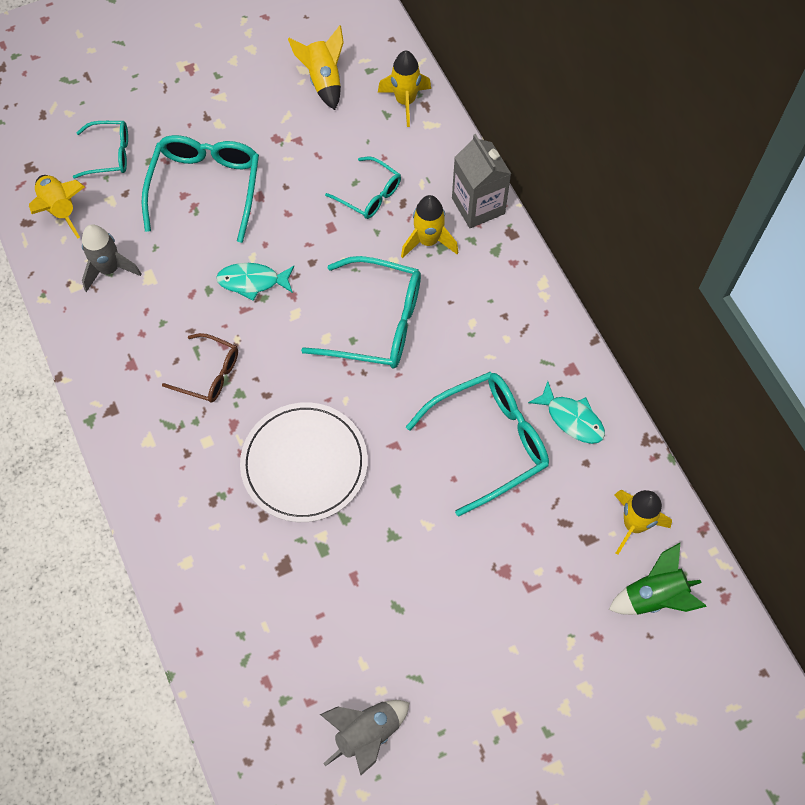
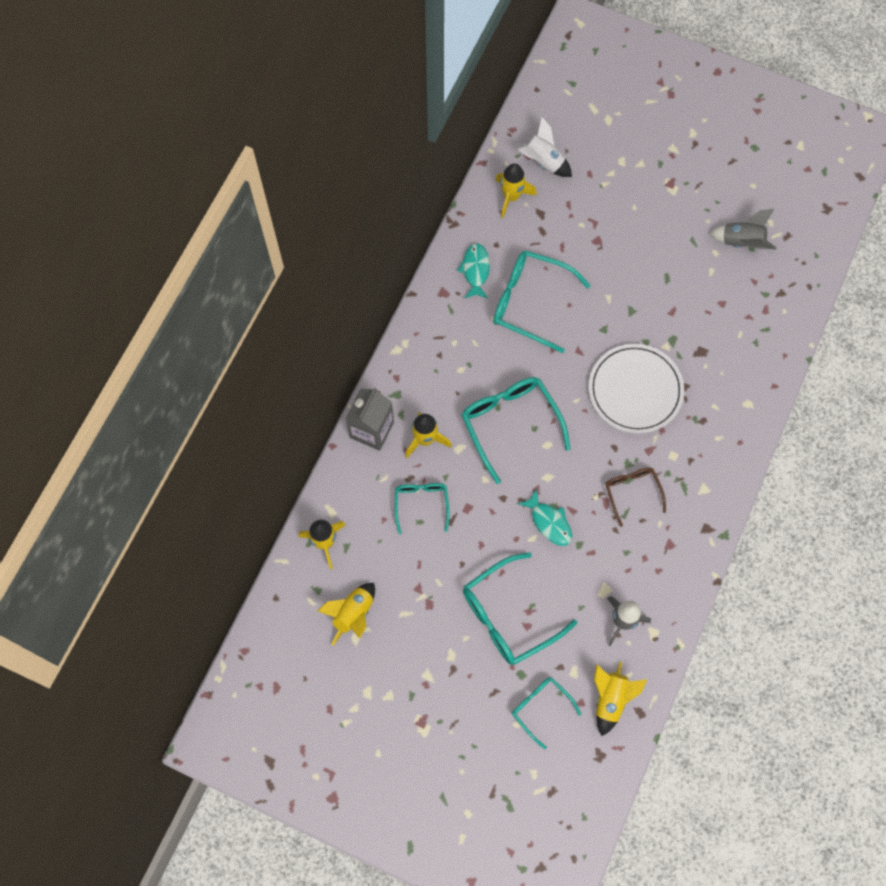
camera: 130 degrees left, 5 degrees up
green rocket [609,543,707,615] -> white rocket [515,117,572,177]

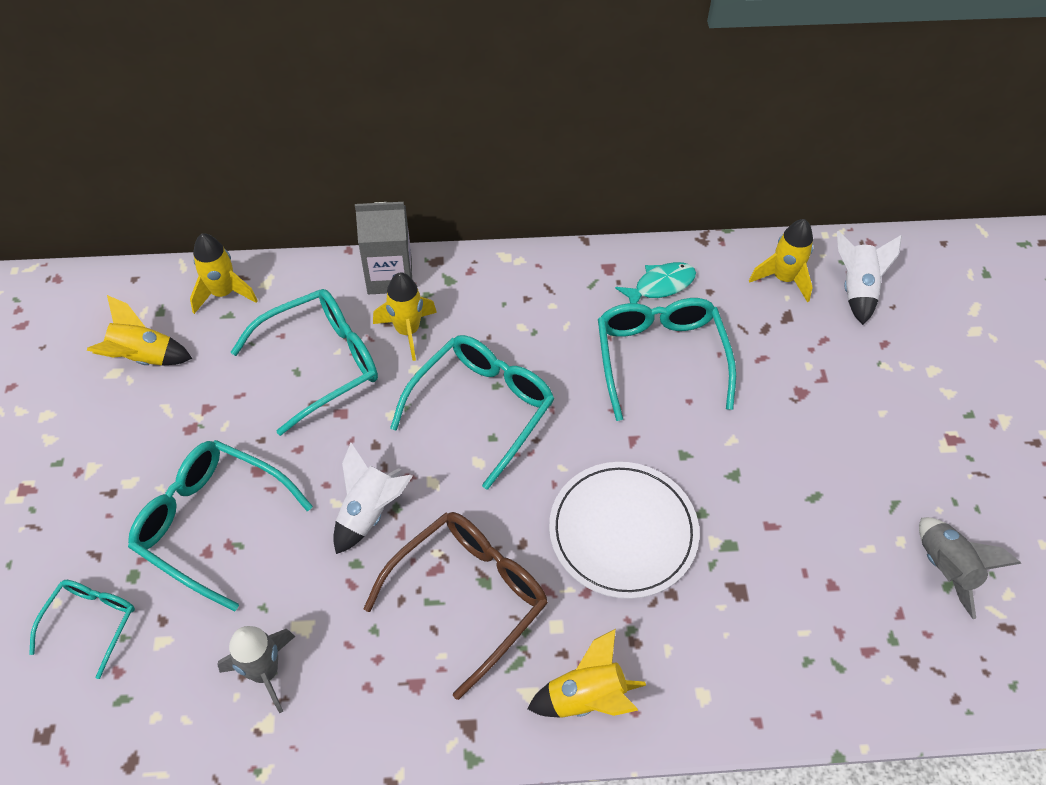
camera: 60 degrees right, 15 degrees down
turquoise glasses [395,483,450,534] -> turquoise glasses [231,289,378,436], size x1.73
turquoise fish [518,489,572,546] -> white rocket [333,442,413,554]
yellow rocket [594,662,647,736] -> yellow rocket moved to [528,629,646,718]
brown glasses [605,467,666,527] -> brown glasses [364,512,548,700], size x1.73

